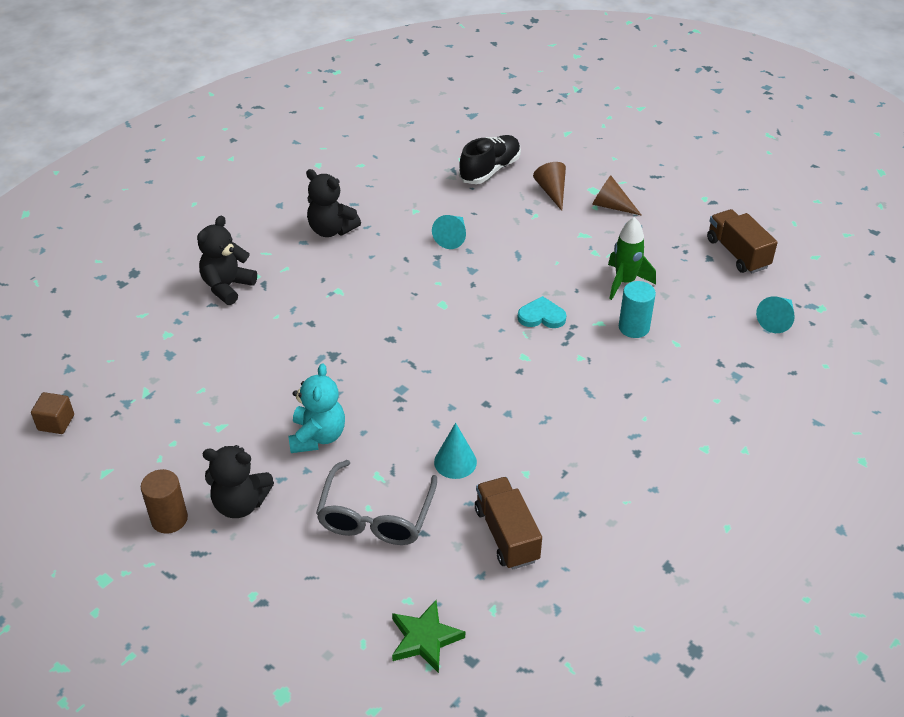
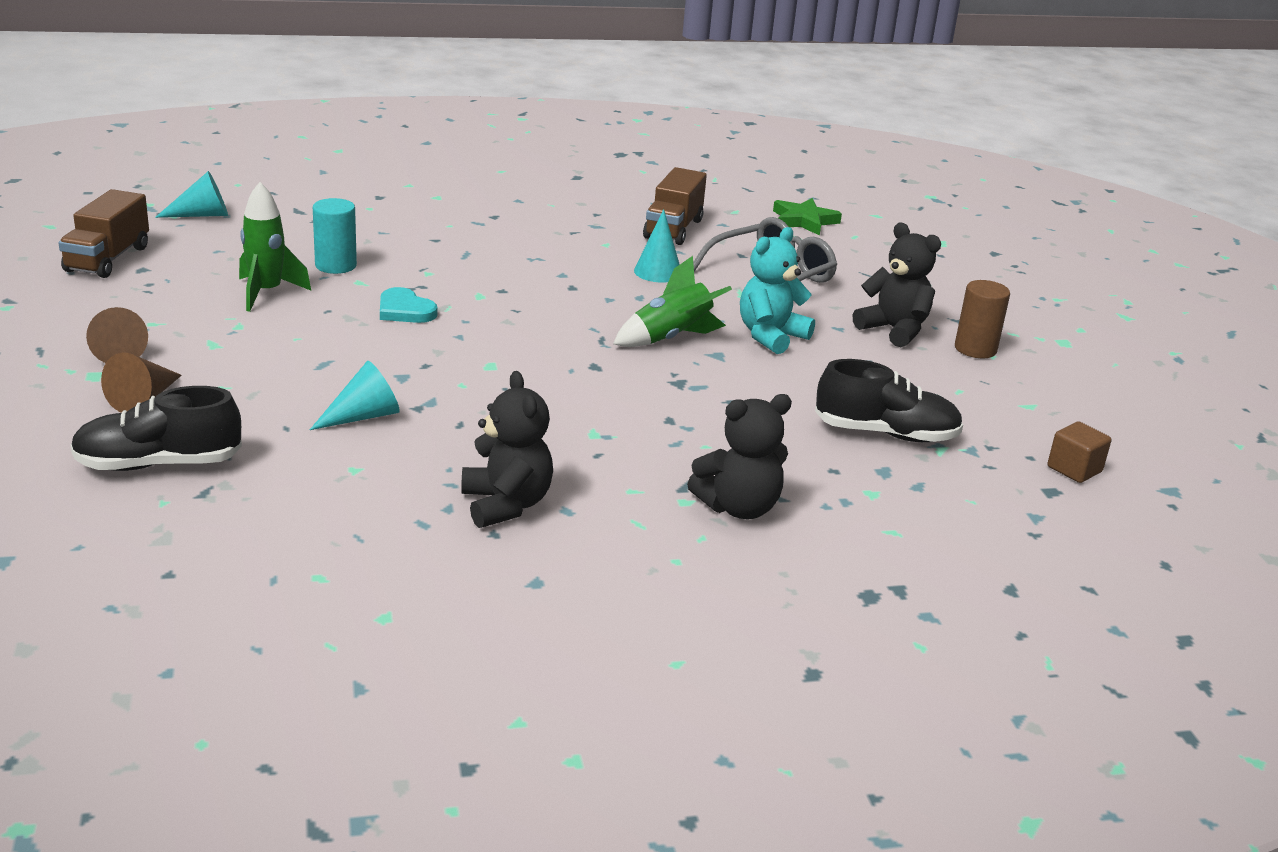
camera: 145 degrees left, 15 degrees down
none -> green rocket [613,256,732,347]
none -> black shoe [815,359,963,442]

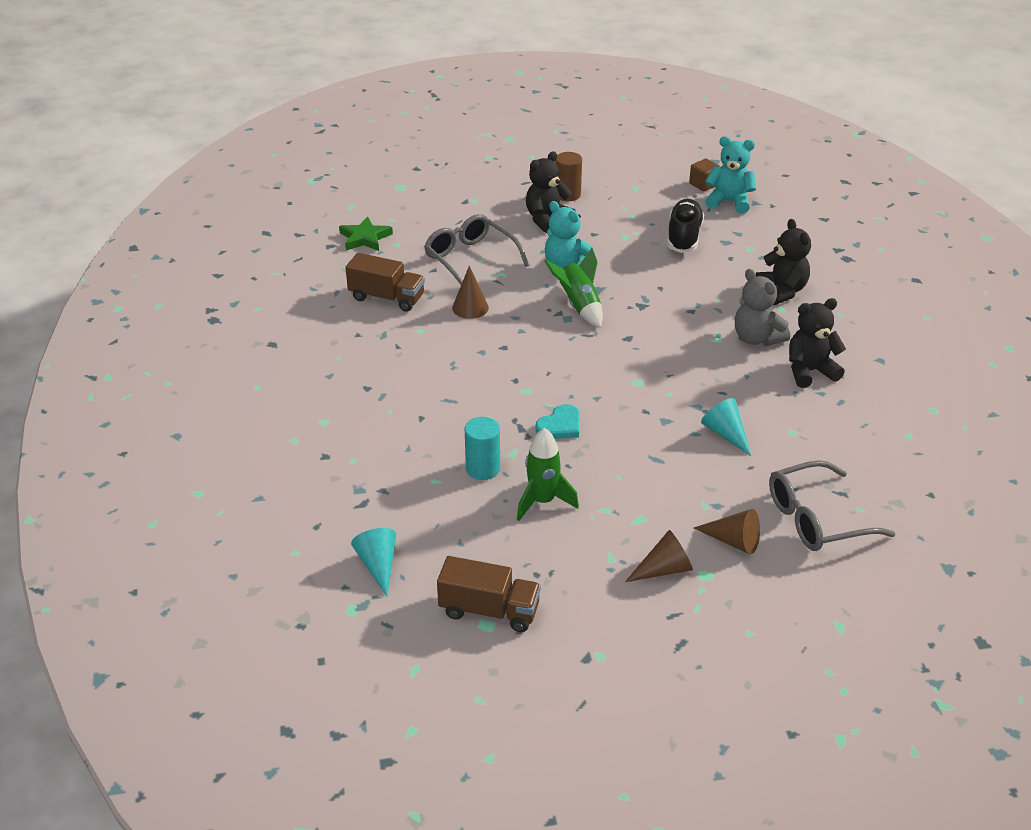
camera: 85 degrees left, 10 degrees up
black shoe [70,386,242,471] -> grey glasses [769,460,895,551]
turquoise cone [634,209,680,283] -> brown cone [452,266,489,319]
none -> turquoise teddy bear [705,136,756,214]
none -> grey teddy bear [735,269,790,346]

